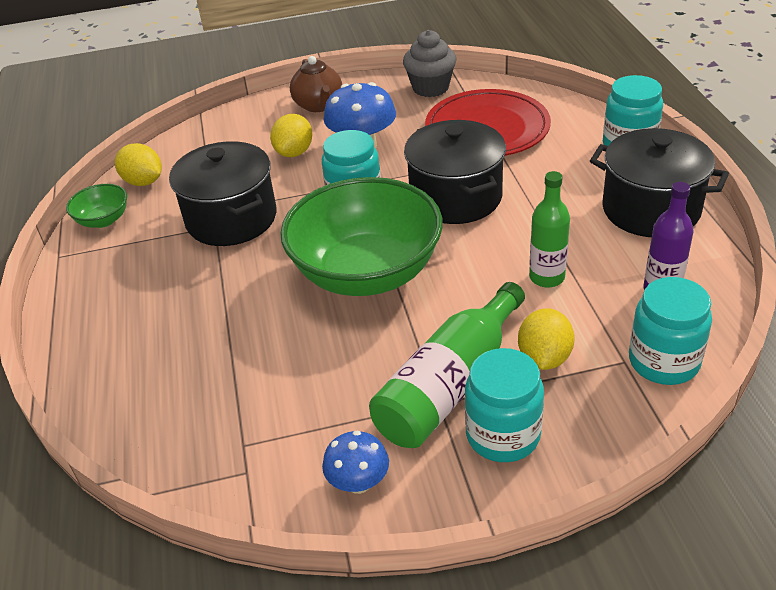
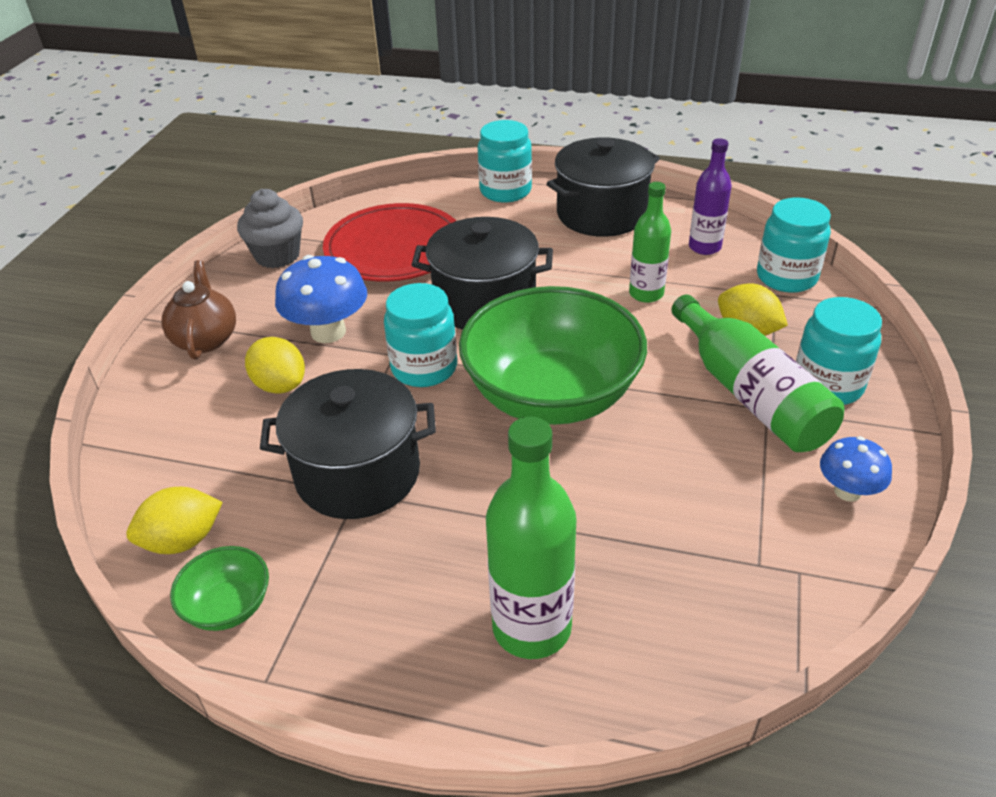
camera: 65 degrees left, 0 degrees up
brown teapot [290,56,342,112] -> brown teapot turned 105 degrees counterclockwise [162,260,236,360]
none -> green bottle [486,417,576,659]

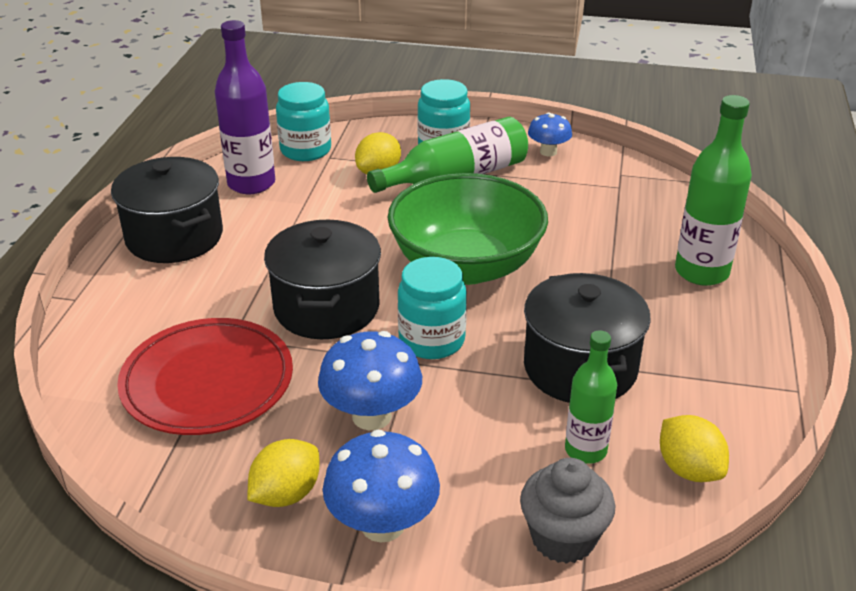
camera: 95 degrees left, 5 degrees down
brown teapot [162,260,236,360] -> blue mushroom [323,430,440,543]
green bowl [170,546,269,631] -> none
grey cupcake [237,189,303,268] -> grey cupcake moved to [520,458,615,564]
yellow lemon [245,337,305,394] -> yellow lemon moved to [247,439,320,507]
turquoise jar [478,120,532,203] -> none
green bottle [629,182,671,303] -> green bottle moved to [565,330,617,464]
purple bottle [689,138,732,255] -> purple bottle [215,20,275,194], size x1.57

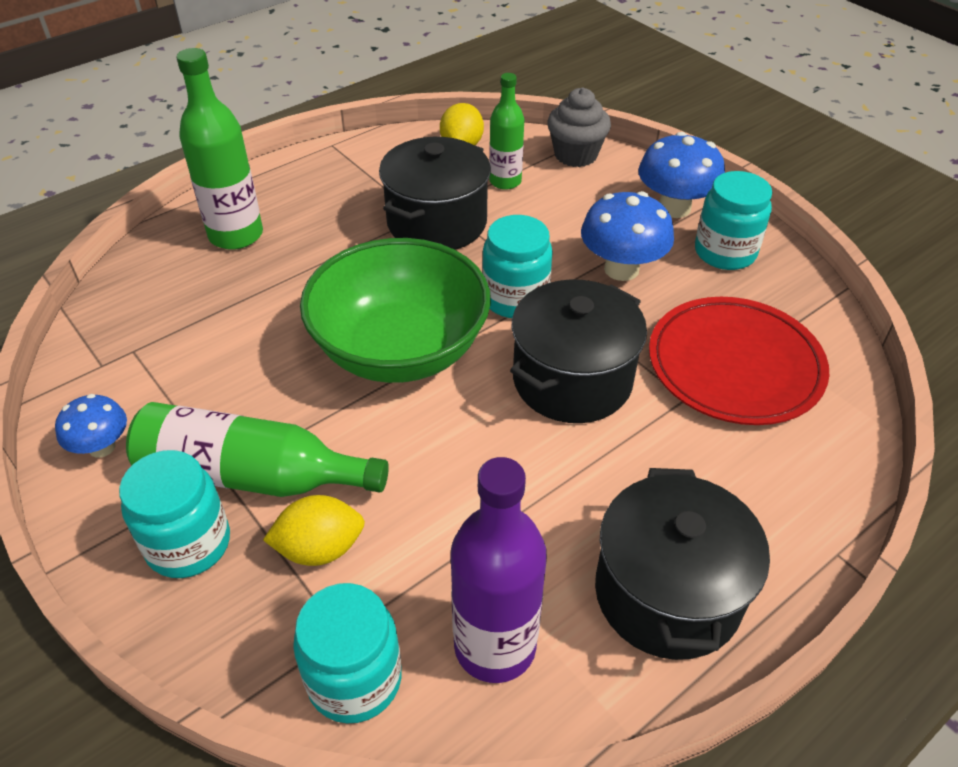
camera: 140 degrees left, 10 degrees up
yellow lemon [247,439,320,507] -> turquoise jar [695,171,772,270]

